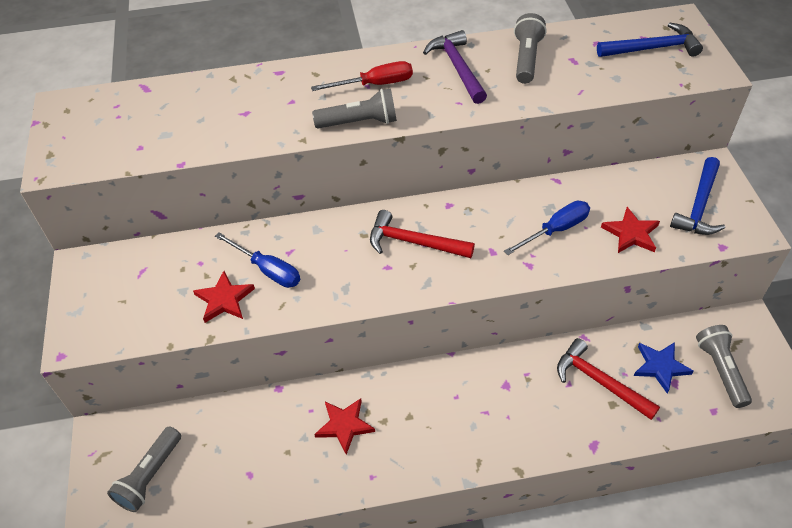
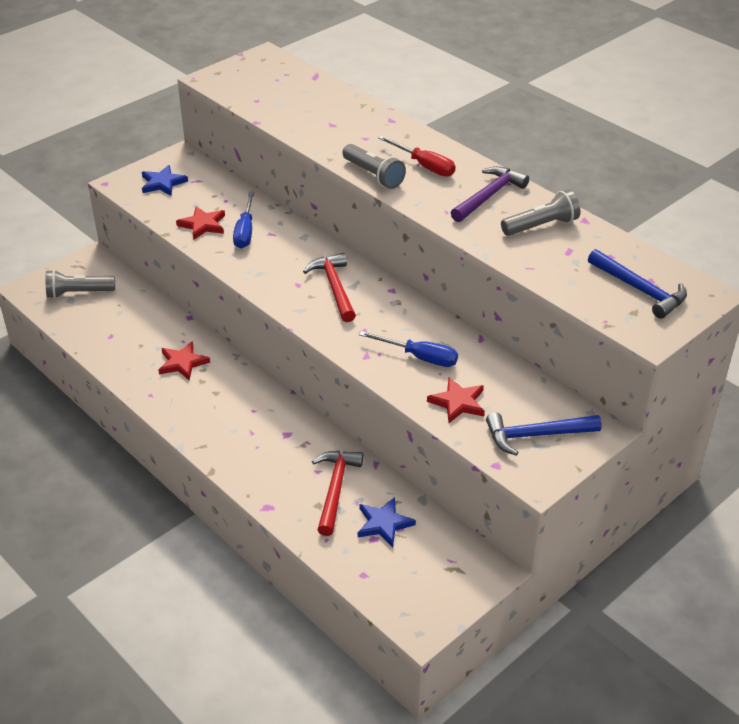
camera: 55 degrees right, 10 degrees down
grey flashlight [696,325,752,408] -> none
none -> blue star [142,165,188,196]

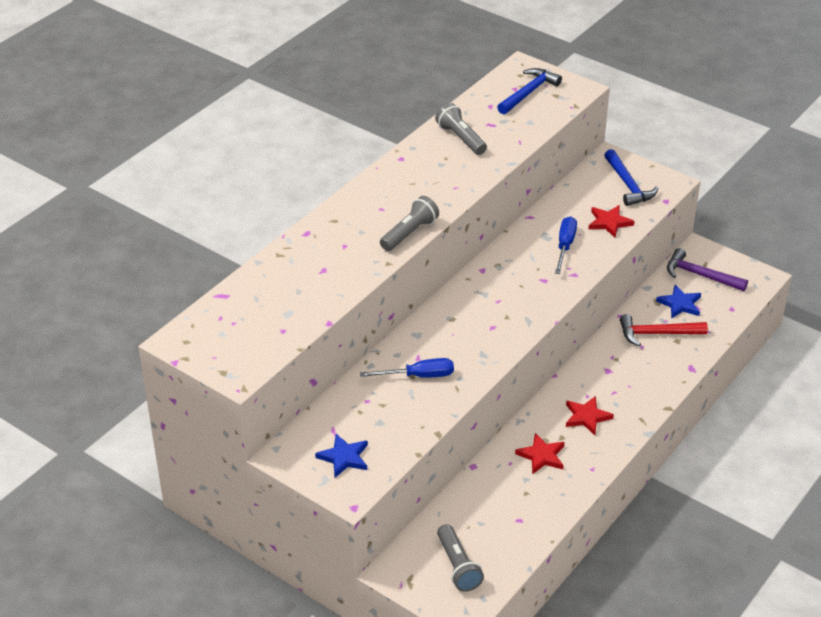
camera: 100 degrees left, 0 degrees up
red star [176,206,225,240] -> red star moved to [566,396,614,435]
red hammer [303,253,356,322] -> none
red screwdriver [378,135,455,177] -> none
purple hammer [451,166,529,222] -> purple hammer moved to [667,248,748,291]

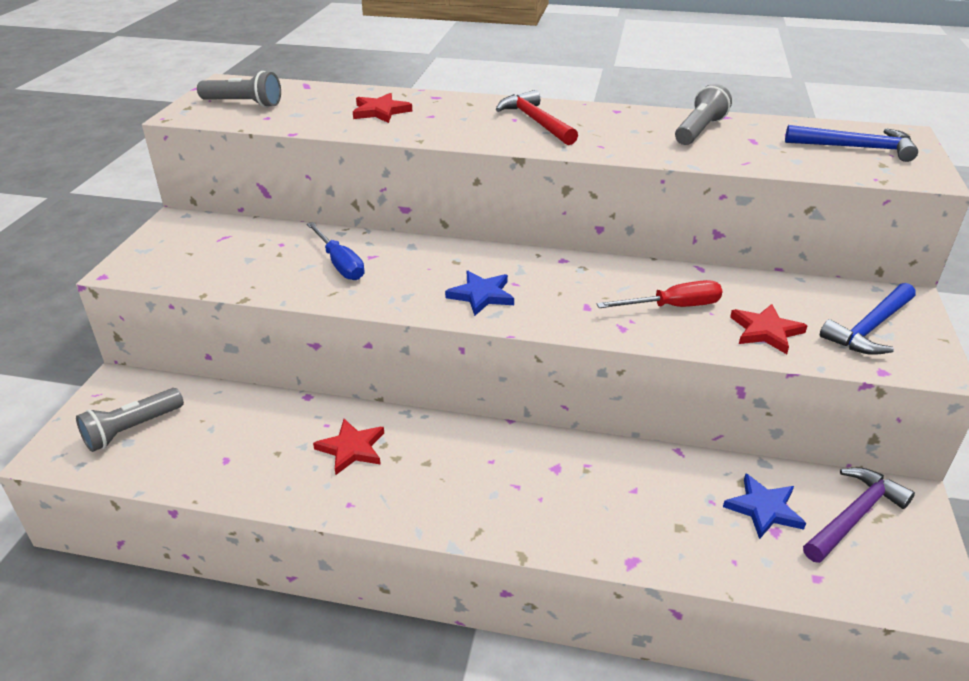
camera: 65 degrees right, 5 degrees down
blue star [315,434,368,478] -> blue star moved to [445,271,514,316]
grey flashlight [380,196,439,251] -> grey flashlight moved to [197,71,281,108]
blue screwdriver [555,217,577,274] -> red screwdriver [597,280,723,308]
red star [566,396,614,435] -> red star moved to [353,93,412,123]
red hammer [620,314,708,347] -> red hammer moved to [496,90,578,145]
purple hammer [667,248,748,291] -> purple hammer turned 45 degrees clockwise [803,468,915,563]

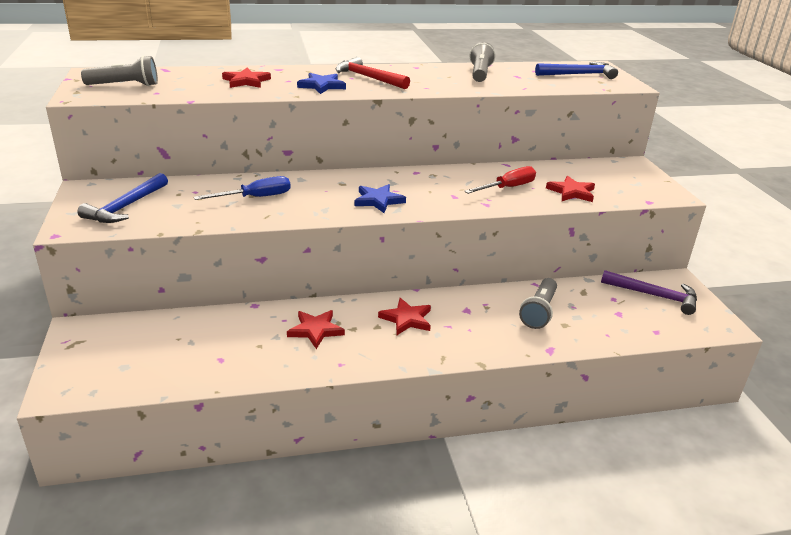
camera: 25 degrees left, 5 degrees down
grey flashlight [76,388,184,452] -> grey flashlight moved to [519,278,557,329]
blue screwdriver [307,222,365,280] -> blue screwdriver turned 60 degrees counterclockwise [194,176,291,200]
blue star [723,474,806,539] -> blue star moved to [297,73,346,94]
purple hammer [803,468,915,563] -> purple hammer turned 90 degrees clockwise [601,270,697,315]
blue hammer [820,283,916,355] -> blue hammer moved to [77,173,168,223]
none -> red star [378,298,431,335]

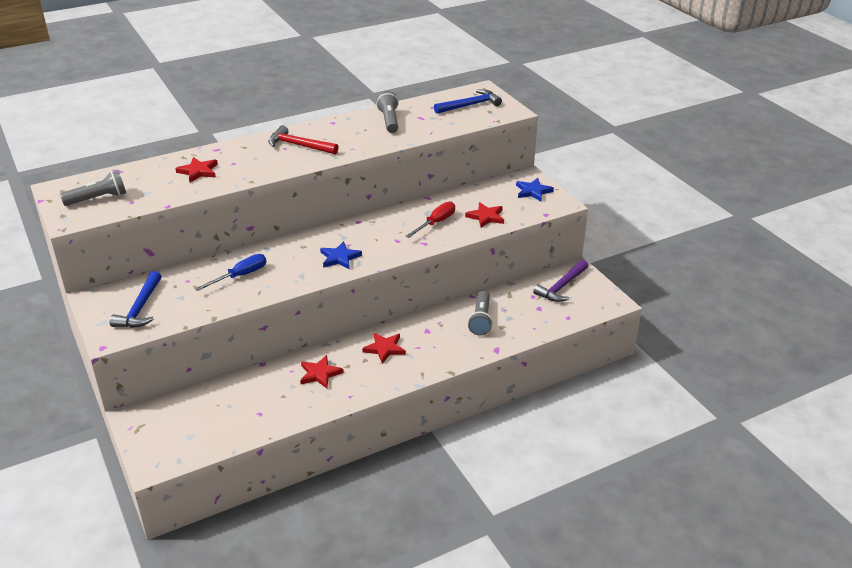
camera: 15 degrees left, 5 degrees up
blue star [297,73,346,94] -> blue star moved to [516,178,554,201]
purple hammer [601,270,697,315] -> purple hammer turned 120 degrees clockwise [533,260,588,302]

